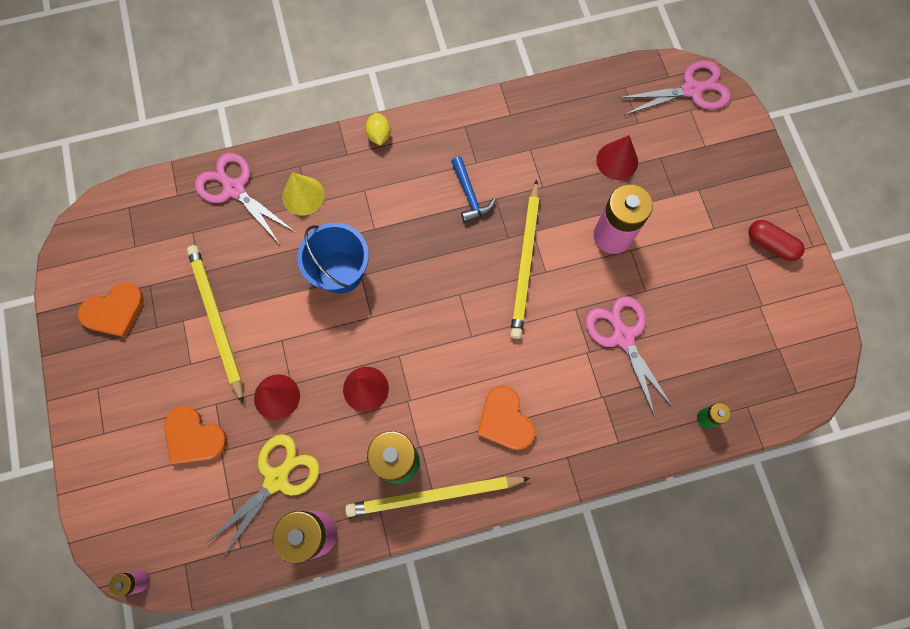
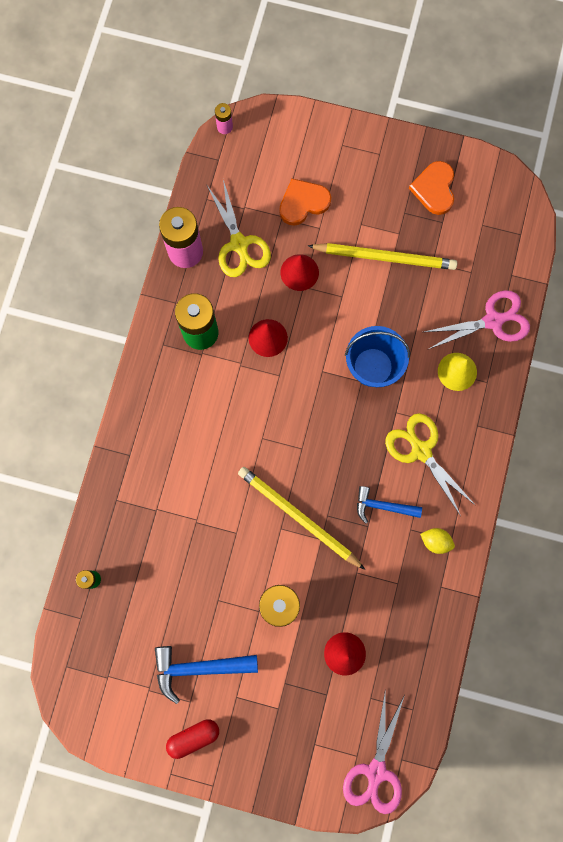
camera: 120 degrees right, 5 degrees up
yellow pencil [345,476,530,517] -> none
yellow lemon [365,113,391,146] -> yellow lemon moved to [420,528,455,554]
orange heart [477,386,536,450] -> none
pink scissors [585,296,674,417] -> none
none -> blue hammer [155,646,258,704]
none -> yellow scissors [385,413,476,516]

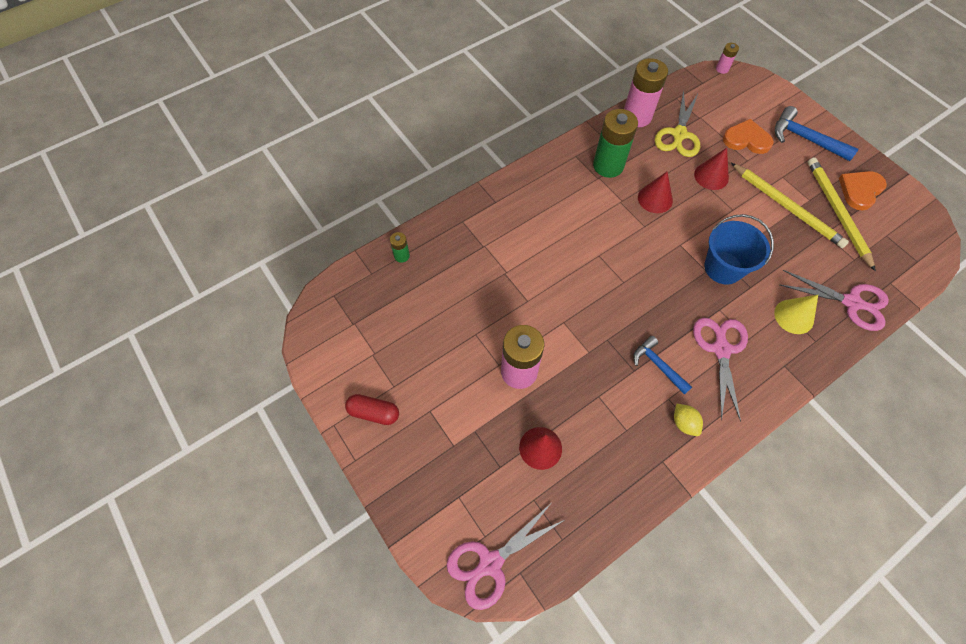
camera: 40 degrees right, 15 degrees down
blue hammer [155,646,258,704] -> blue hammer moved to [775,106,858,161]
yellow pencil [238,467,365,570] -> yellow pencil moved to [808,157,876,271]
yellow scissors [385,413,476,516] -> pink scissors [693,318,748,422]

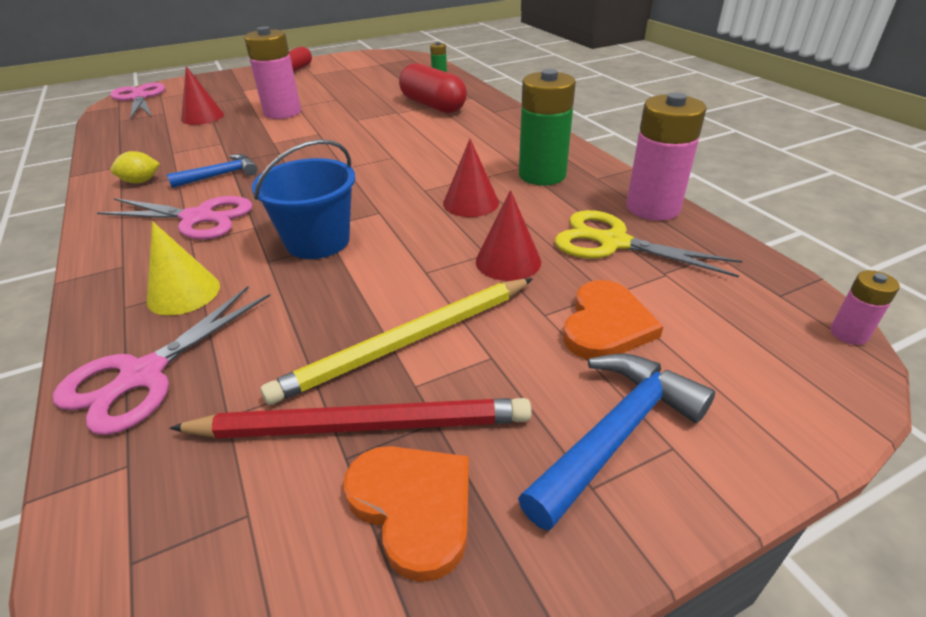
camera: 100 degrees right, 25 degrees down
yellow pencil [808,157,876,271] -> red pencil [169,398,532,438]
none -> red capsule [399,63,467,113]

